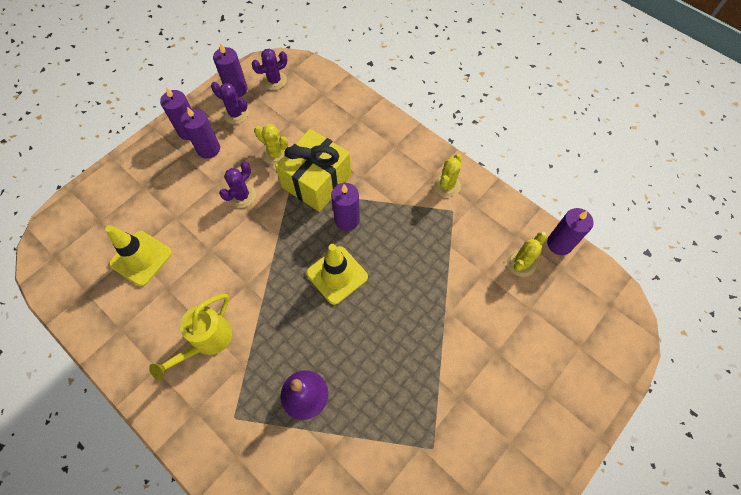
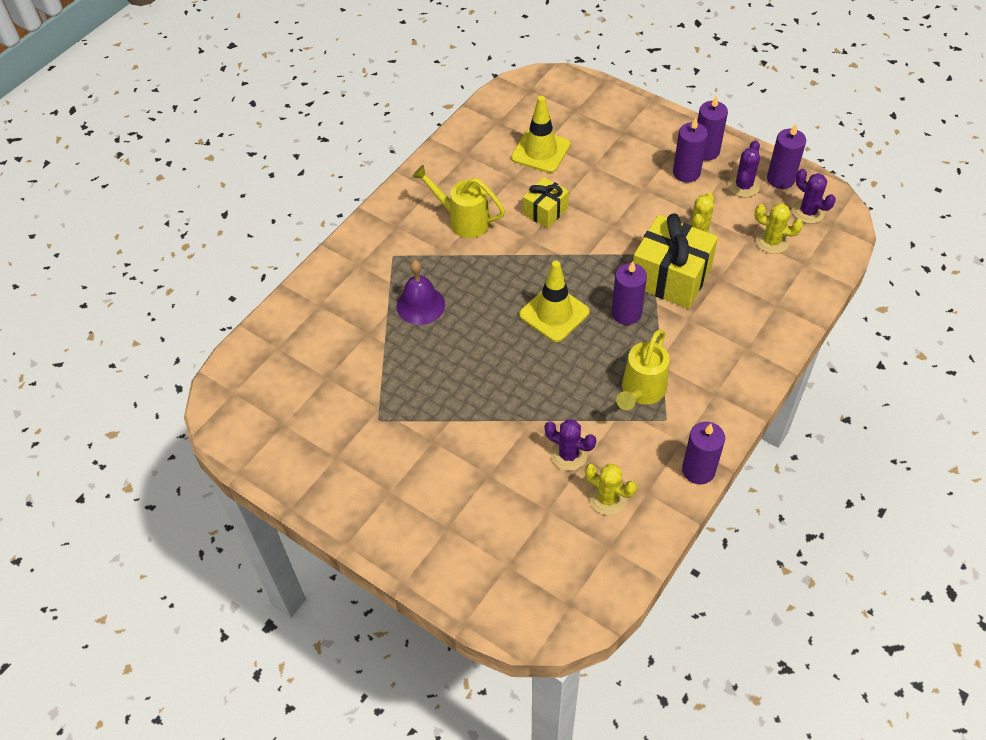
camera: 85 degrees right, 10 degrees down
purple cactus [219,161,256,208] -> purple cactus moved to [545,419,596,471]
yellow cactus [434,154,462,197] -> yellow cactus moved to [754,203,803,254]
purple candle [547,208,594,255] -> purple candle moved to [682,422,725,484]
none -> yellow gift [523,177,569,228]
none -> yellow watering can [616,329,669,410]

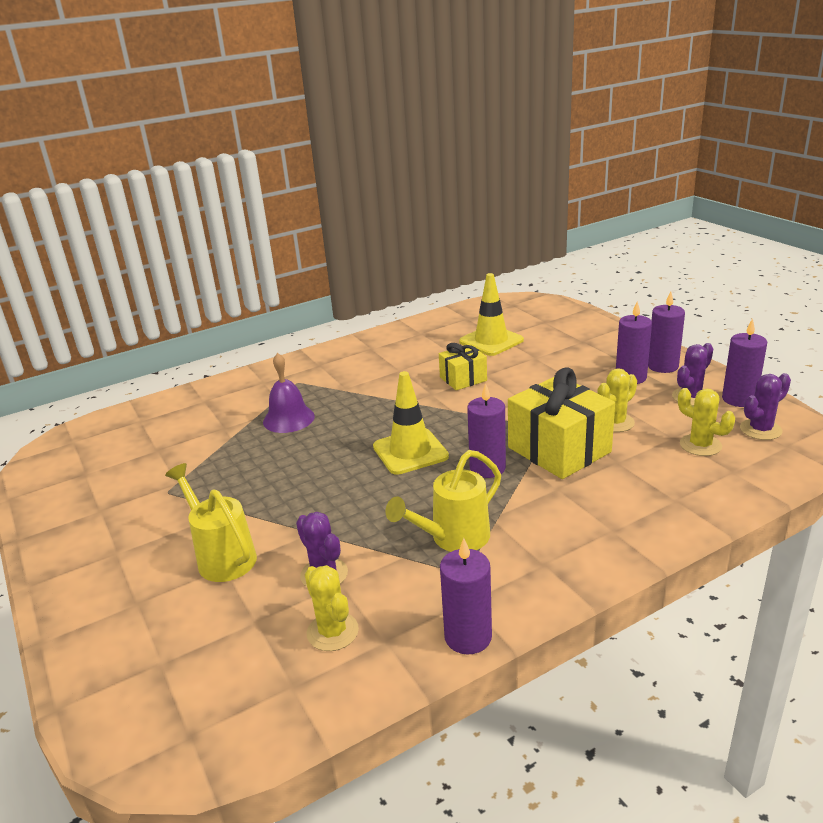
camera: 25 degrees right, 25 degrees down
yellow watering can [412,165,505,238] -> yellow watering can moved to [165,463,257,582]
purple cactus [792,169,836,224] -> purple cactus turned 75 degrees clockwise [740,373,791,440]

